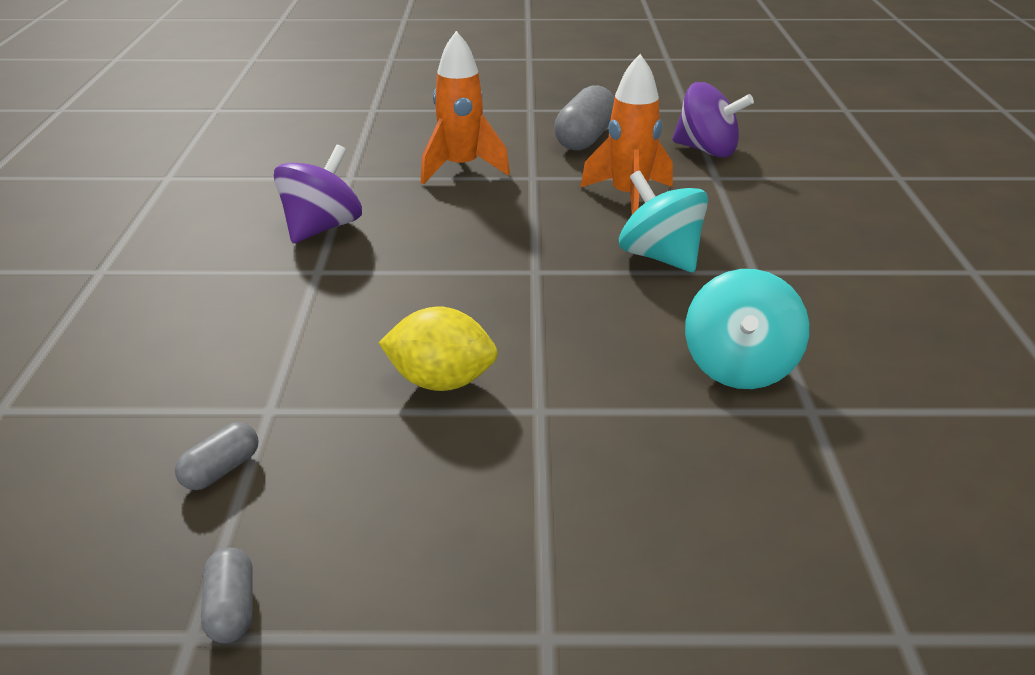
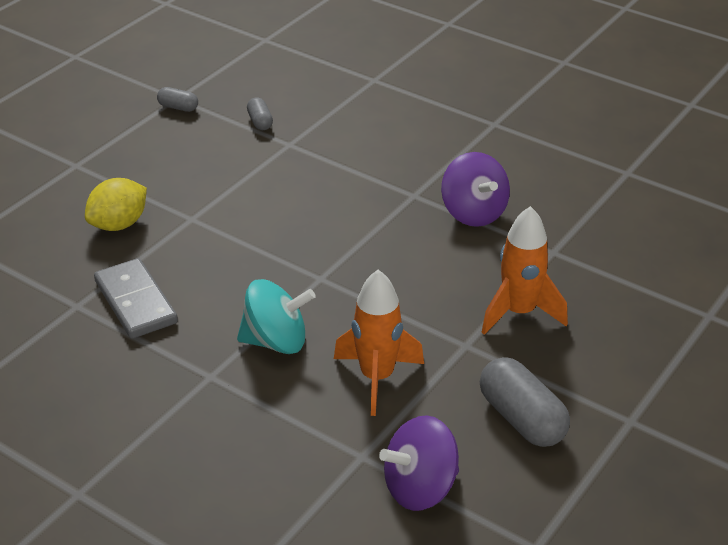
camera: 125 degrees right, 5 degrees up
yellow lemon [379,307,498,391] -> yellow lemon moved to [85,178,147,231]
turquoise spinning top [685,269,809,389] -> grey domino [94,258,178,339]

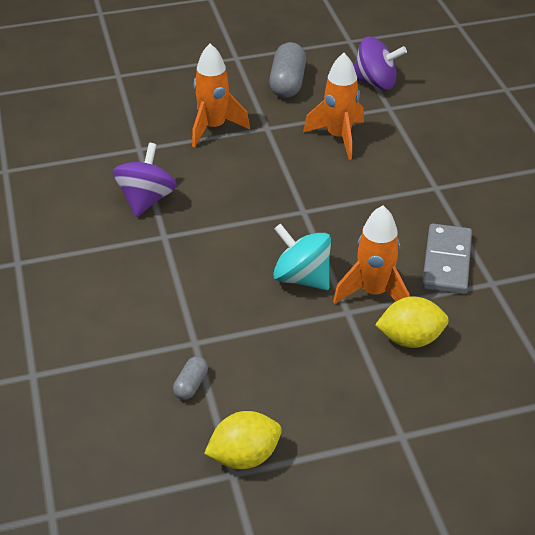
camera: 140 degrees left, 5 degrees up
grey capsule [157,87,198,112] -> yellow lemon [204,411,282,469]
turquoise spinning top [237,279,316,354] -> turquoise spinning top moved to [273,224,331,290]
none -> orange rocket [333,205,410,304]

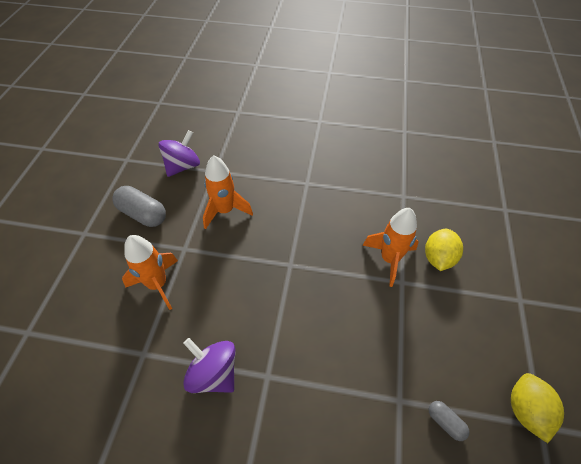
camera: 65 degrees left, 10 degrees up
turquoise spinning top [273,224,331,290] -> none
grey domino [422,223,472,294] -> none

